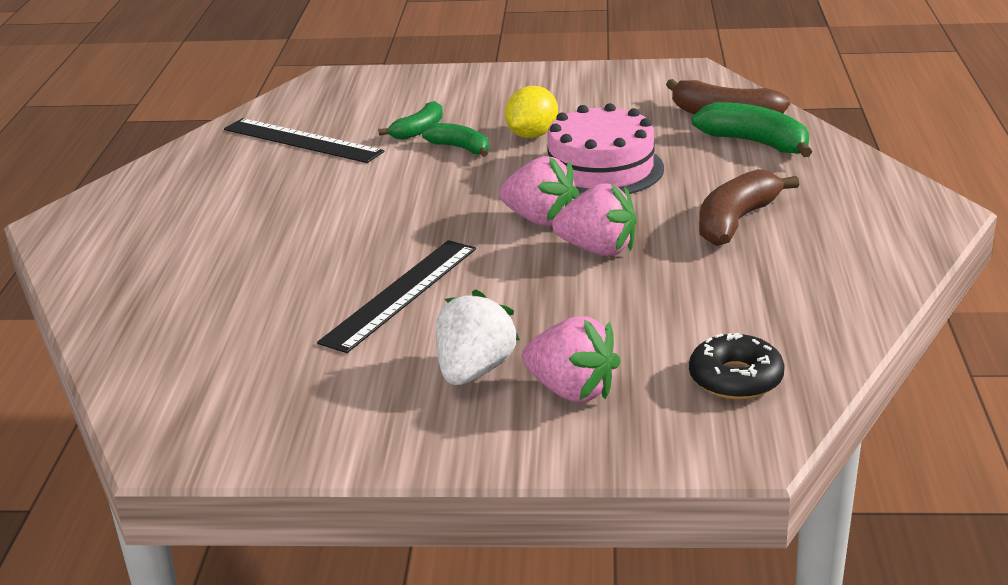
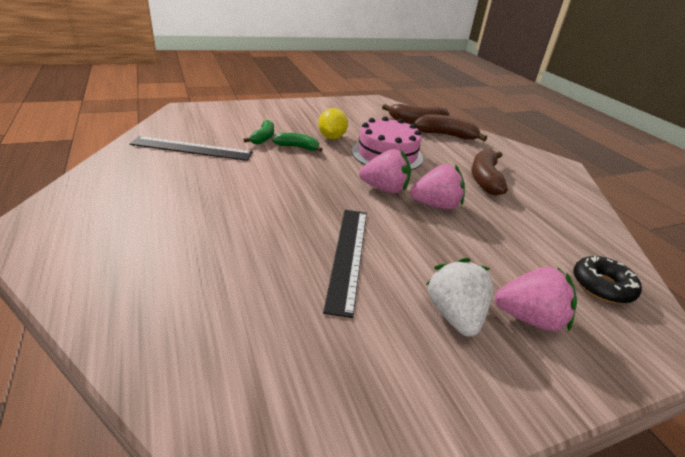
camera: 30 degrees left, 5 degrees up
green banana [691,102,812,157] -> brown banana [414,114,487,141]

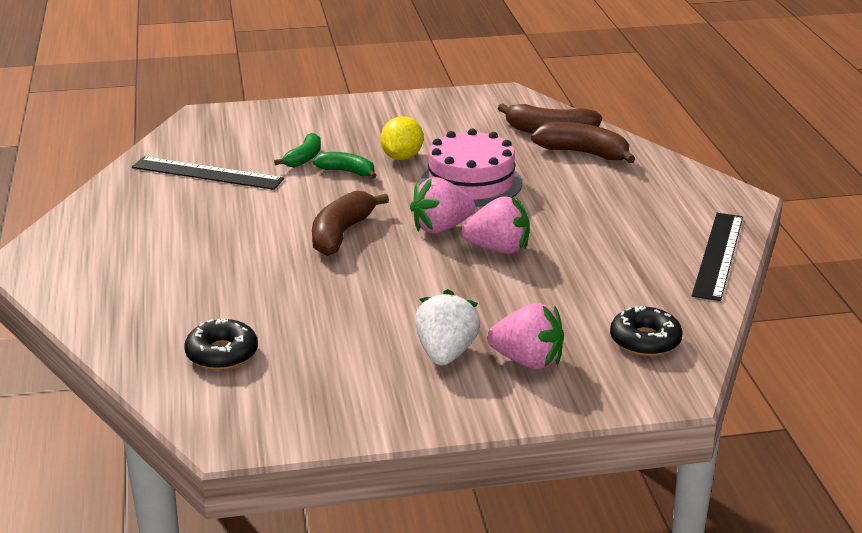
camera: 15 degrees right, 5 degrees down
black ruler [323,210,367,318] -> black ruler moved to [692,213,743,301]
pink strawberry [359,149,411,193] -> pink strawberry turned 135 degrees clockwise [410,177,475,234]
brown banana [471,149,508,196] -> brown banana moved to [312,191,389,256]
none -> black donut [184,318,258,370]

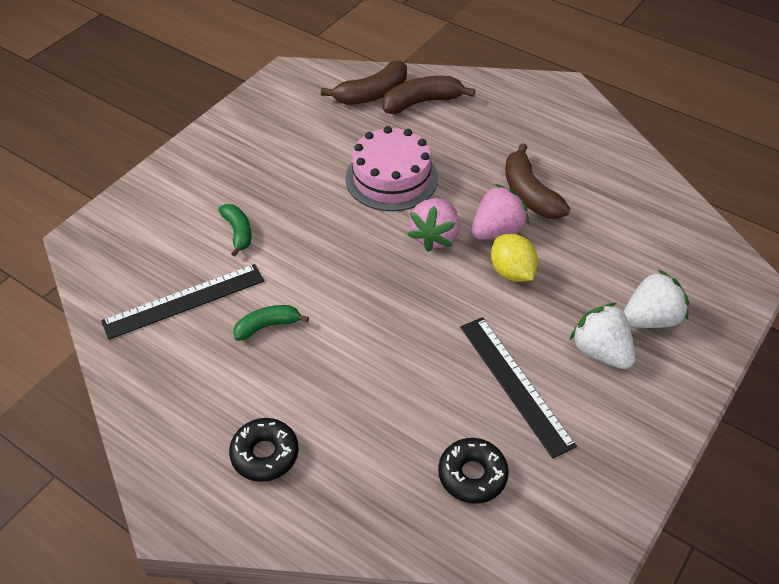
camera: 45 degrees left, 20 degrees up
brown banana [312,191,389,256] -> brown banana moved to [505,143,570,219]
green banana [313,152,377,178] -> green banana moved to [233,305,309,341]
yellow lemon [381,116,423,160] -> yellow lemon moved to [491,234,538,282]
pink strawberry [487,303,564,370] -> white strawberry [624,269,689,328]
black donut [610,306,683,356] -> black donut moved to [229,418,299,482]
black ruler [692,213,743,301] -> black ruler moved to [460,317,577,458]

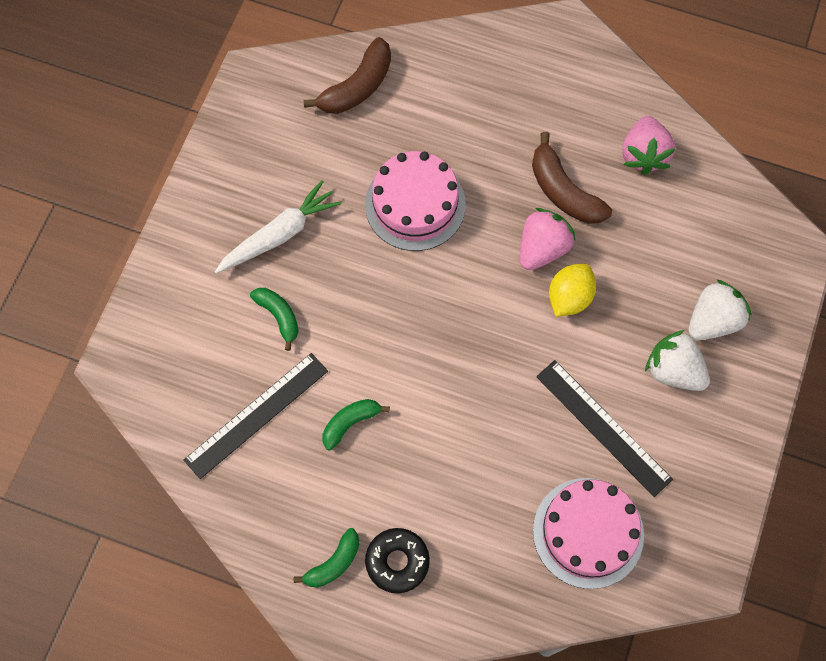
camera: 15 degrees left, 20 degrees up
brown banana [382,76,475,114] -> none
pink strawberry [408,198,460,252] -> pink strawberry moved to [622,116,675,175]
black donut [438,438,509,504] -> pink cake [533,478,644,589]
yellow lemon [491,234,538,282] -> yellow lemon turned 75 degrees clockwise [549,263,596,317]
none -> white carrot [215,180,342,274]
none -> green banana [294,528,359,587]

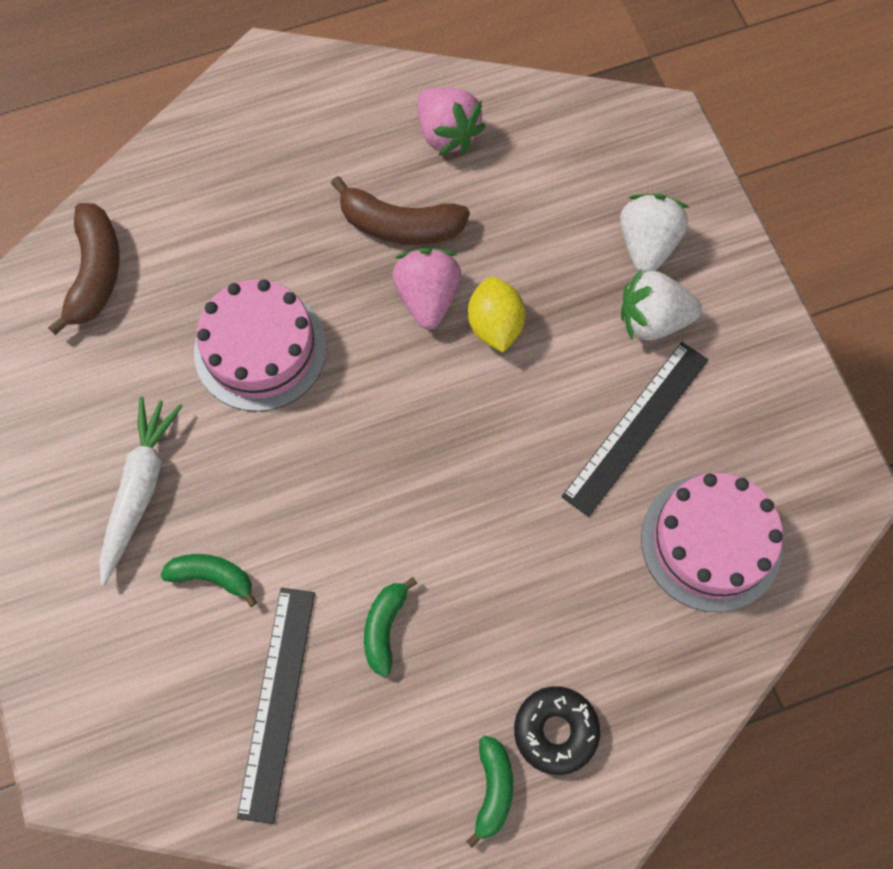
camera: 40 degrees left, 0 degrees up
black ruler [536,360,673,497] -> black ruler turned 60 degrees counterclockwise [561,342,708,517]

